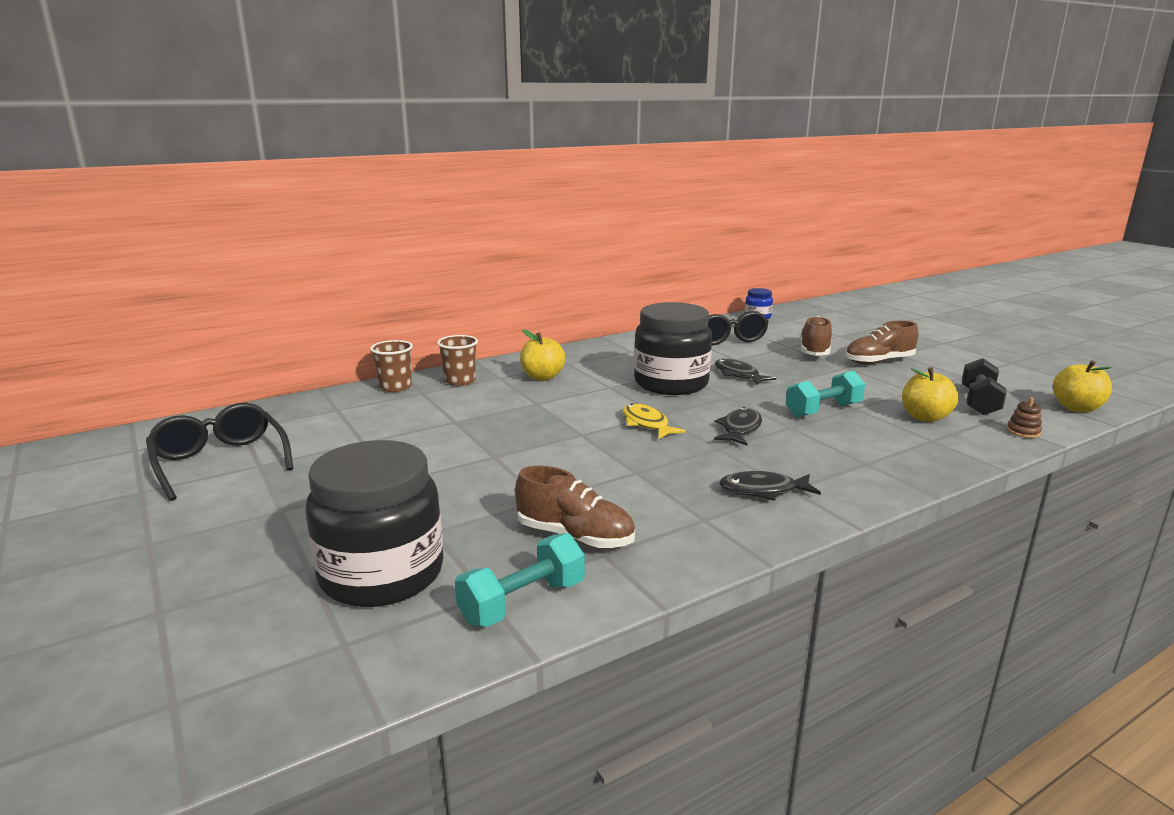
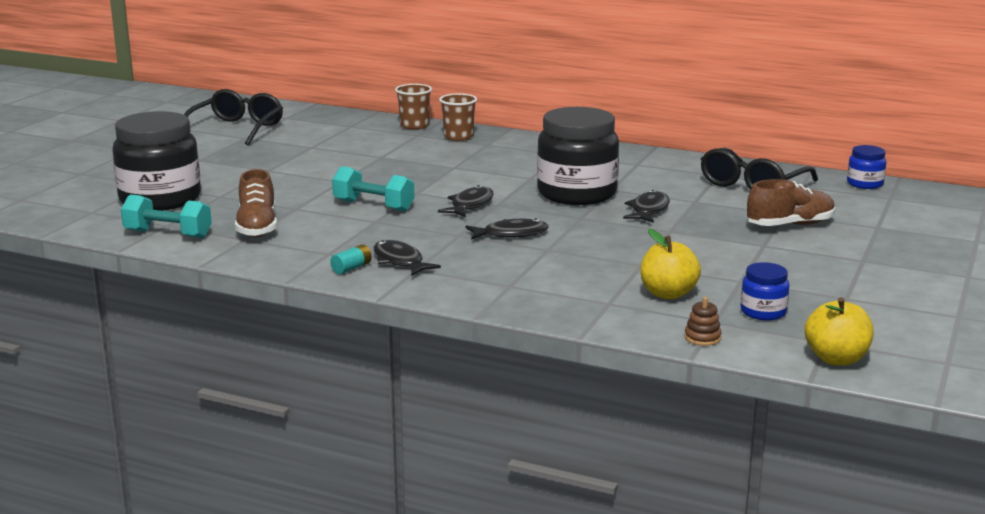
camera: 55 degrees right, 0 degrees up
yellow apple [520,329,565,381] -> none
yellow fish [622,403,686,439] -> black fish [438,185,494,217]
turquoise dumbbell [786,371,865,418] -> turquoise dumbbell moved to [332,166,414,212]
brown shoe [845,321,918,365] -> none
black dumbbell [962,358,1007,415] -> blue jar [741,262,790,321]
none -> turquoise battery [330,244,372,274]

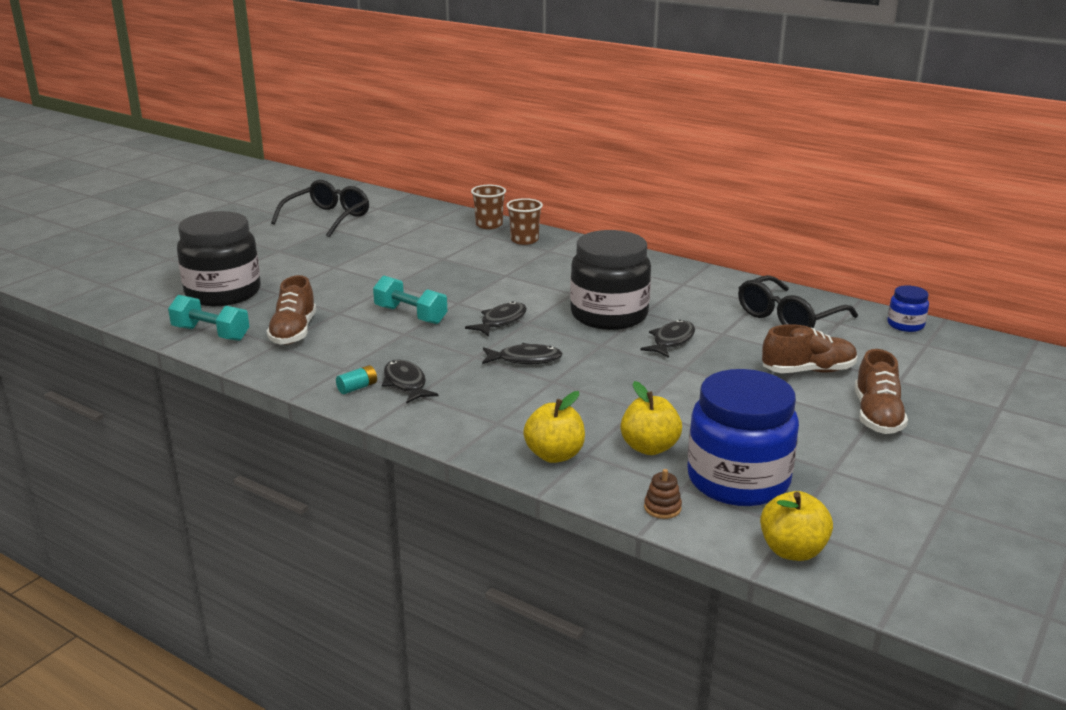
camera: 10 degrees right, 5 degrees up
blue jar [741,262,790,321] -> blue jar [687,369,799,506], size x2.18
none -> yellow apple [523,391,585,463]
none -> brown shoe [855,349,908,434]

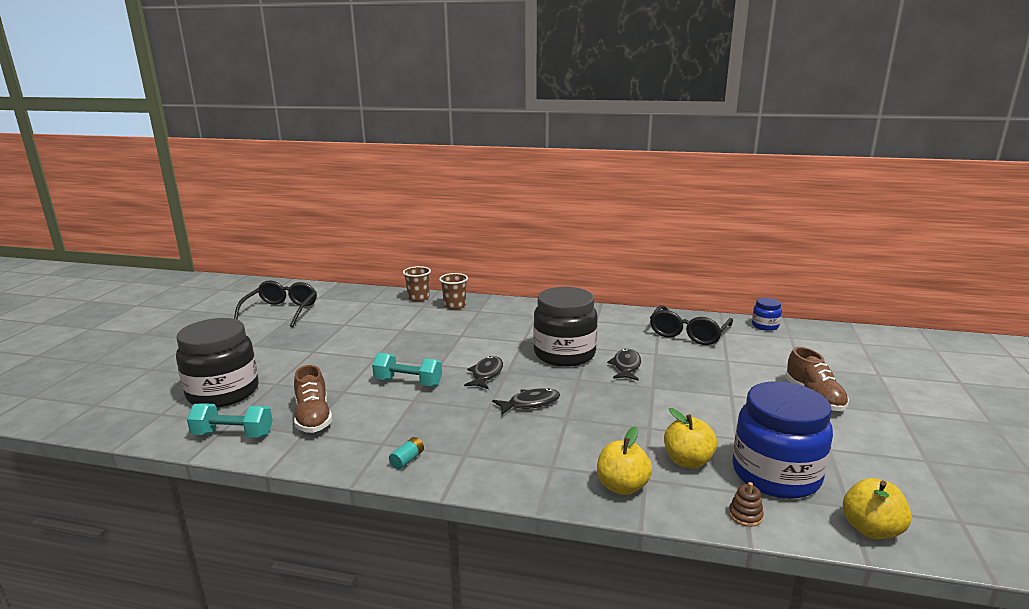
camera: 20 degrees left, 5 degrees down
black fish [382,359,438,404] -> none
brown shoe [762,324,857,373] -> none

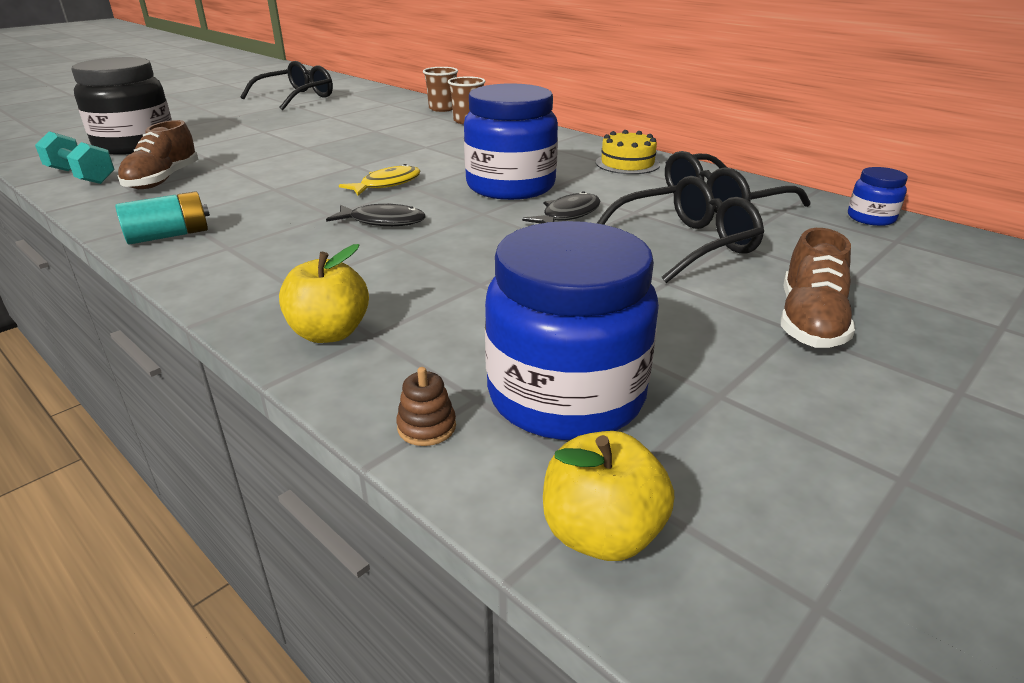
camera: 30 degrees right, 10 degrees up
turquoise dumbbell [372,353,442,387] -> none
turquoise battery [389,437,424,470] -> turquoise battery [115,191,210,245], size x1.70
black fish [464,356,503,390] -> yellow fish [339,164,420,196]
black jar [533,287,598,367] -> blue jar [464,84,558,200]
yellow apple [664,408,717,468] -> none
none -> yellow cake [596,130,660,174]
none -> black glasses [597,176,764,283]

